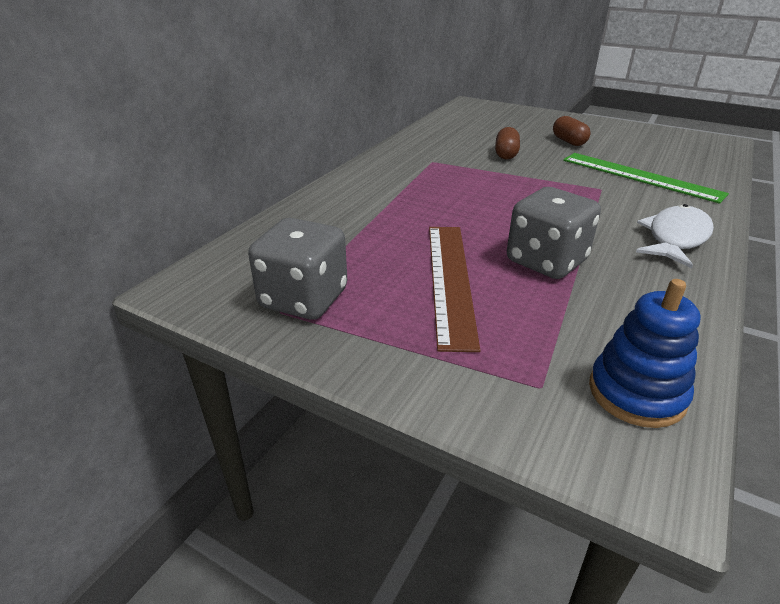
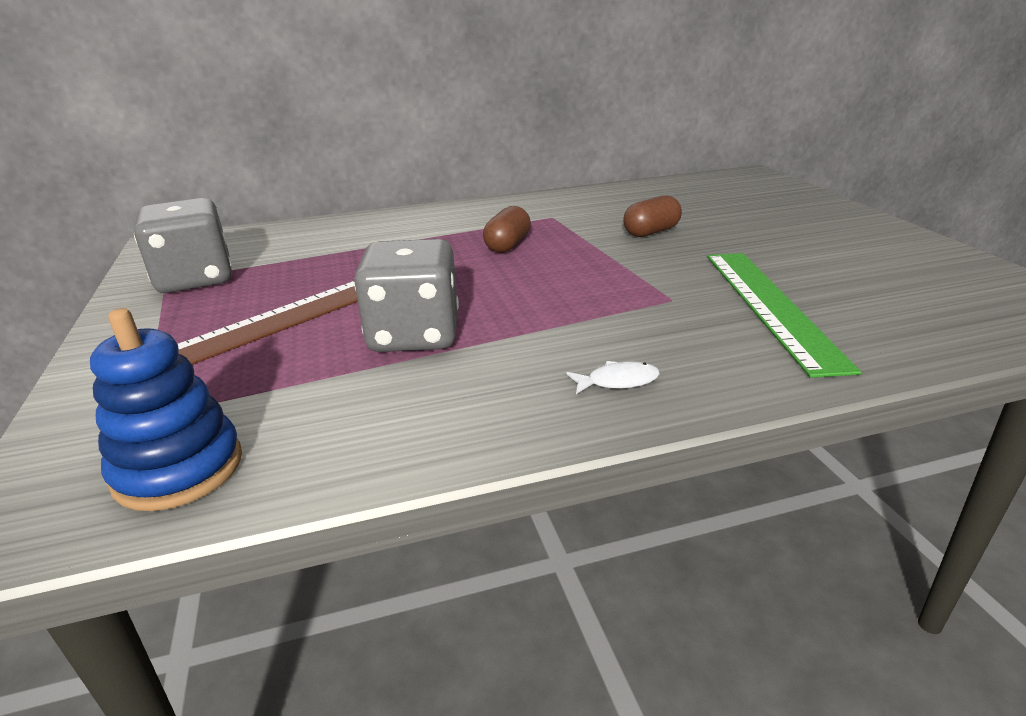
camera: 45 degrees right, 5 degrees down
brown capsule [553,116,591,146] -> brown capsule moved to [483,206,531,253]
white fish [636,204,714,268] -> white fish [566,361,660,394], size x0.46

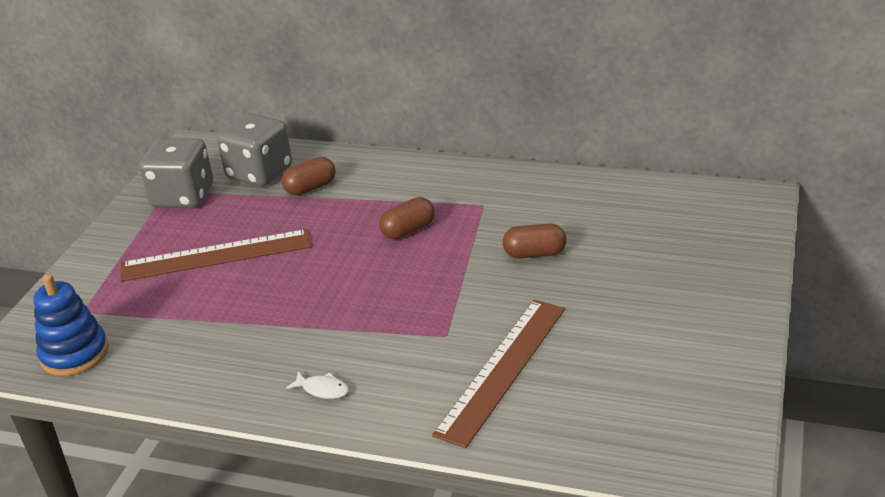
camera: 35 degrees right, 5 degrees up
grey dice [354,239,459,352] -> grey dice moved to [217,113,292,187]
green ruler [707,253,862,378] -> brown ruler [432,300,565,448]
none -> brown capsule [282,157,336,196]

